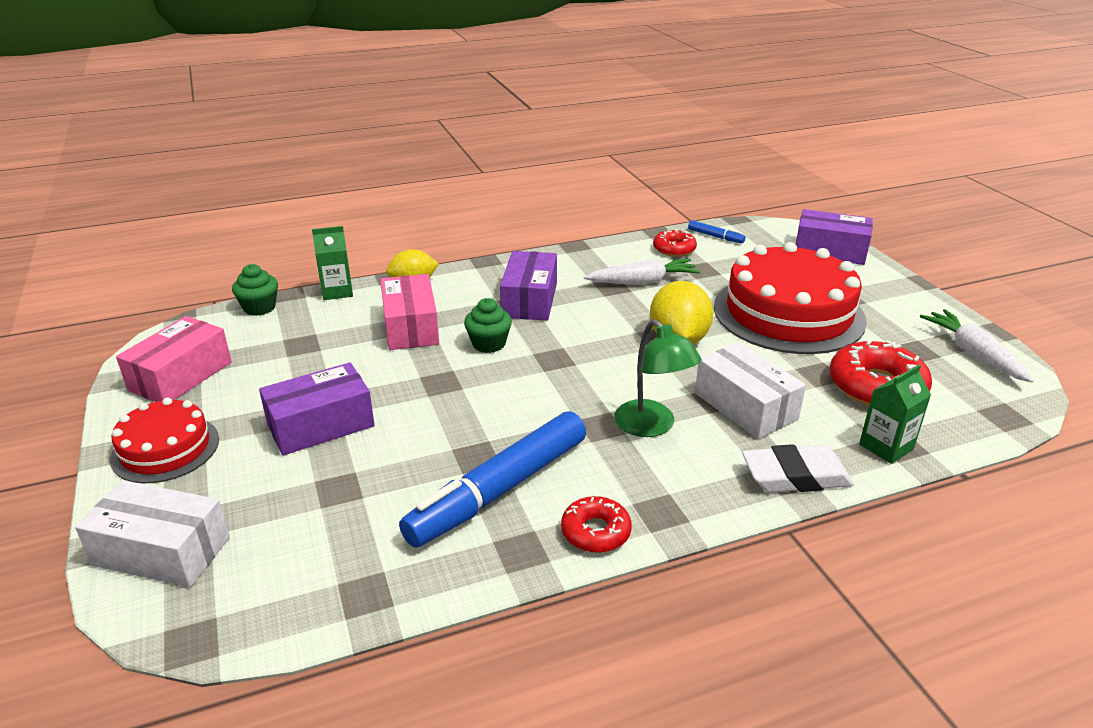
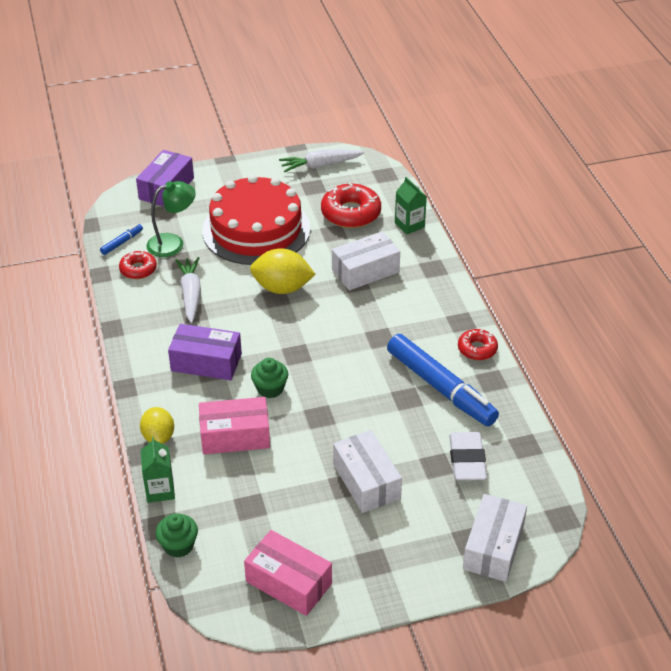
camera: 85 degrees left, 10 degrees up
red cake [110,397,219,483] -> none
purple box [259,362,375,455] -> white box [333,430,402,513]
green lamp [614,319,702,437] -> green lamp moved to [146,181,196,257]
white eraser [742,444,854,493] -> white eraser moved to [449,432,487,480]

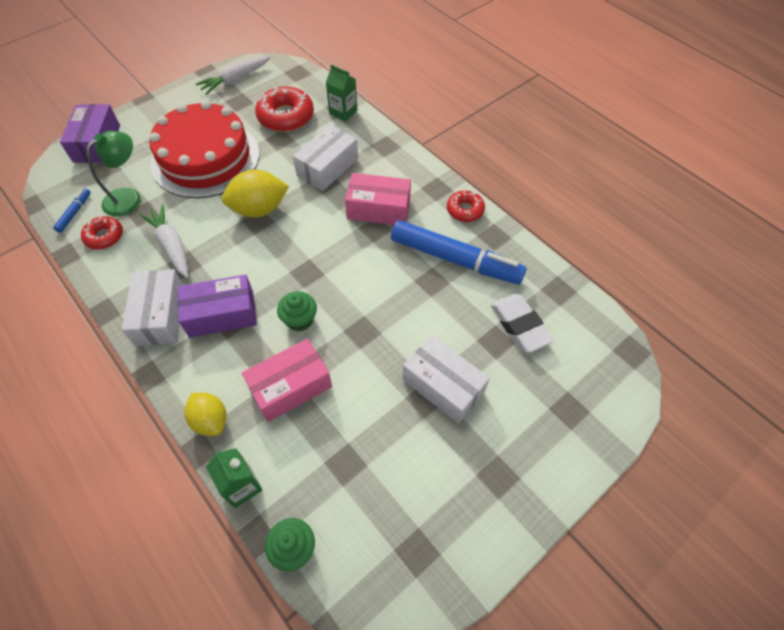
camera: 25 degrees left, 15 degrees up
pink box [244,530,332,616] -> pink box moved to [345,173,411,225]
white box [463,494,527,582] -> white box moved to [122,269,183,346]

